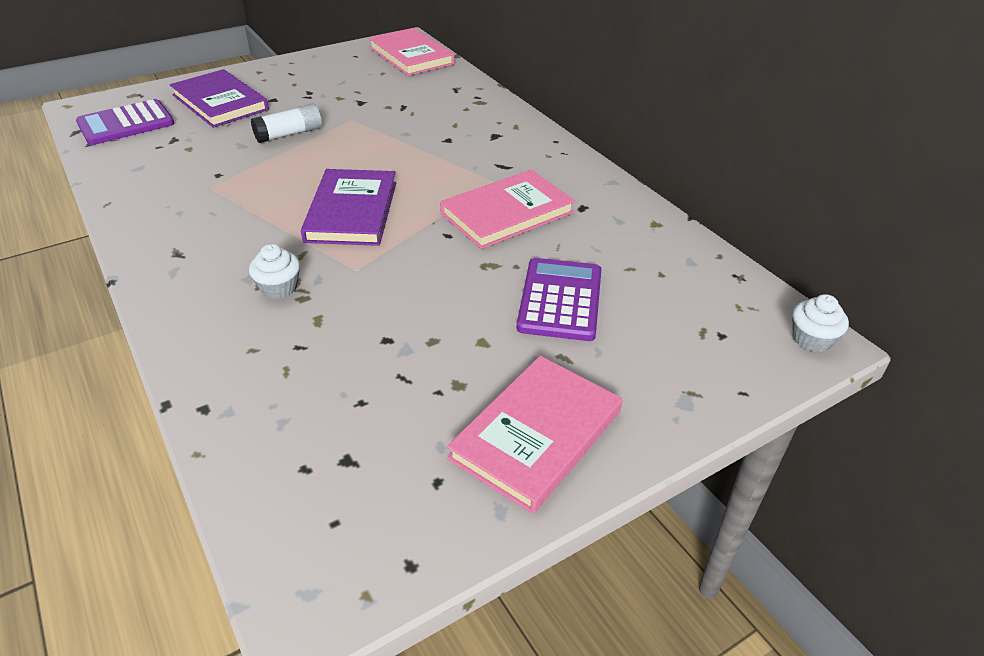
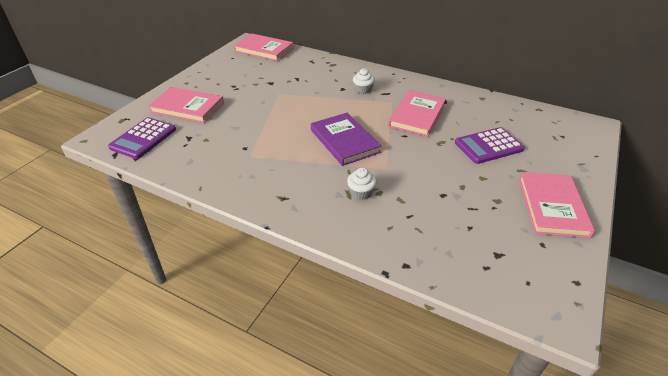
camera: 30 degrees left, 0 degrees up
purple book [170,69,269,128] -> pink book [148,87,224,123]
white glue stick [251,104,322,143] -> none
purple calculator [517,258,601,341] -> purple calculator turned 90 degrees counterclockwise [455,127,525,164]
white cupcake [792,294,849,352] -> white cupcake moved to [353,69,375,94]

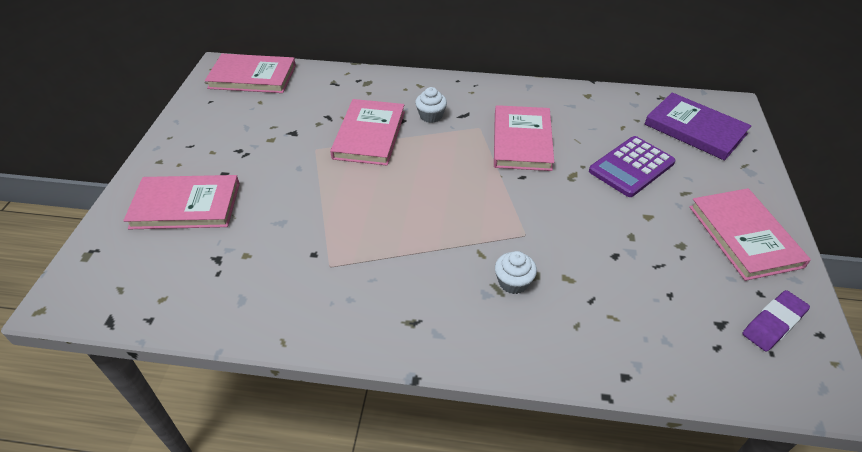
camera: 20 degrees left, 5 degrees up
purple calculator [108,117,176,159] -> none
purple book [311,113,381,166] -> purple book moved to [645,93,751,161]
none -> pink book [330,99,405,166]
none -> purple eraser [743,290,810,351]

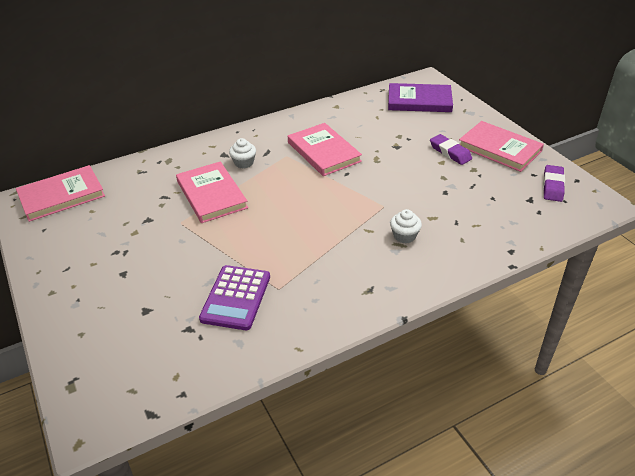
camera: 35 degrees left, 5 degrees down
pink book [123,175,240,229] -> none
purple calculator [589,136,676,197] -> purple calculator moved to [199,265,270,330]
none -> purple eraser [430,134,472,165]

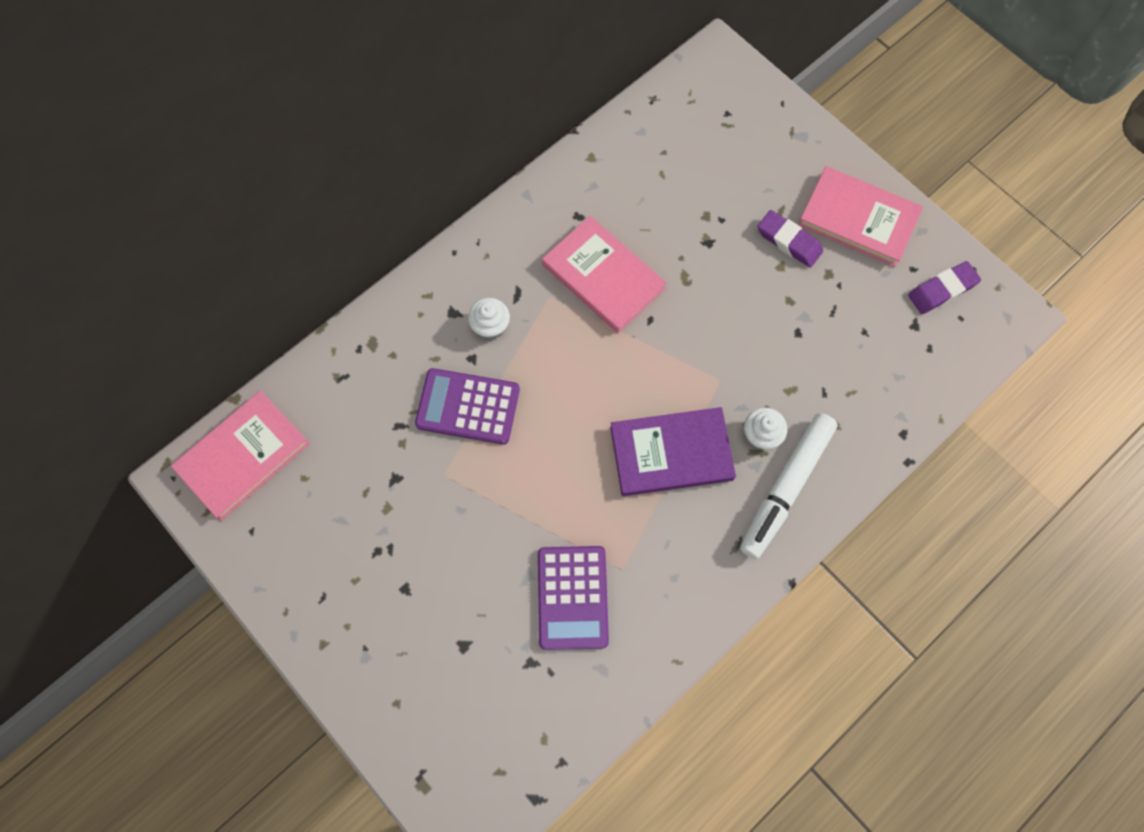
camera: 15 degrees left, 30 degrees up
pink book [176,161,248,223] -> purple calculator [415,368,520,445]
purple book [388,83,453,112] -> purple book moved to [610,407,736,496]
purple eraser [543,165,565,202] -> purple eraser turned 60 degrees clockwise [908,261,981,314]
none -> white marker [740,413,838,559]

